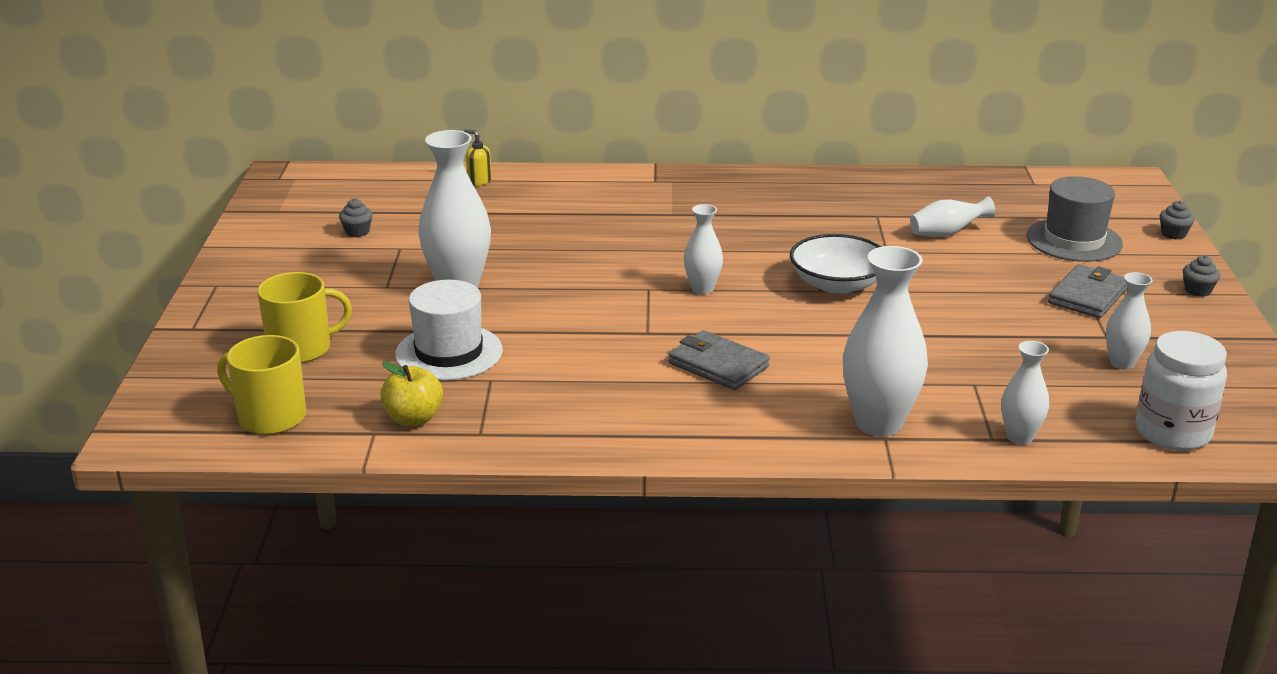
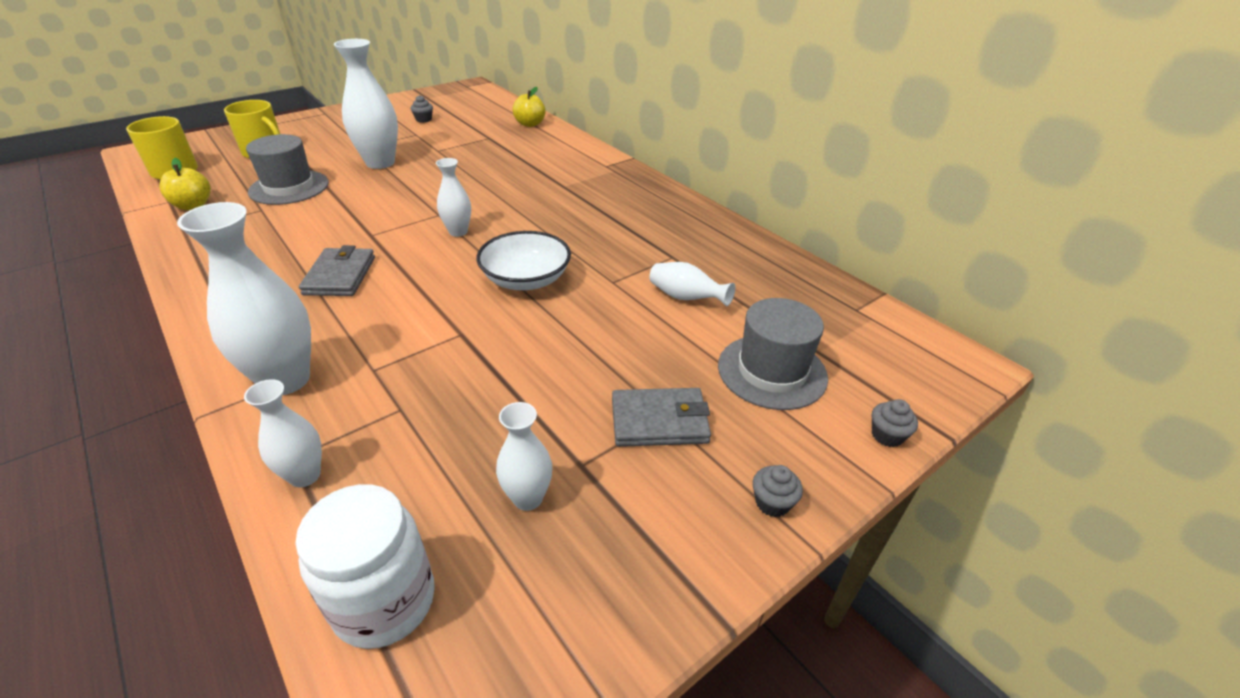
camera: 50 degrees right, 10 degrees up
white hat [395,280,503,381] -> grey hat [246,134,329,205]
yellow soap dispenser [464,129,492,186] -> yellow apple [512,87,546,127]

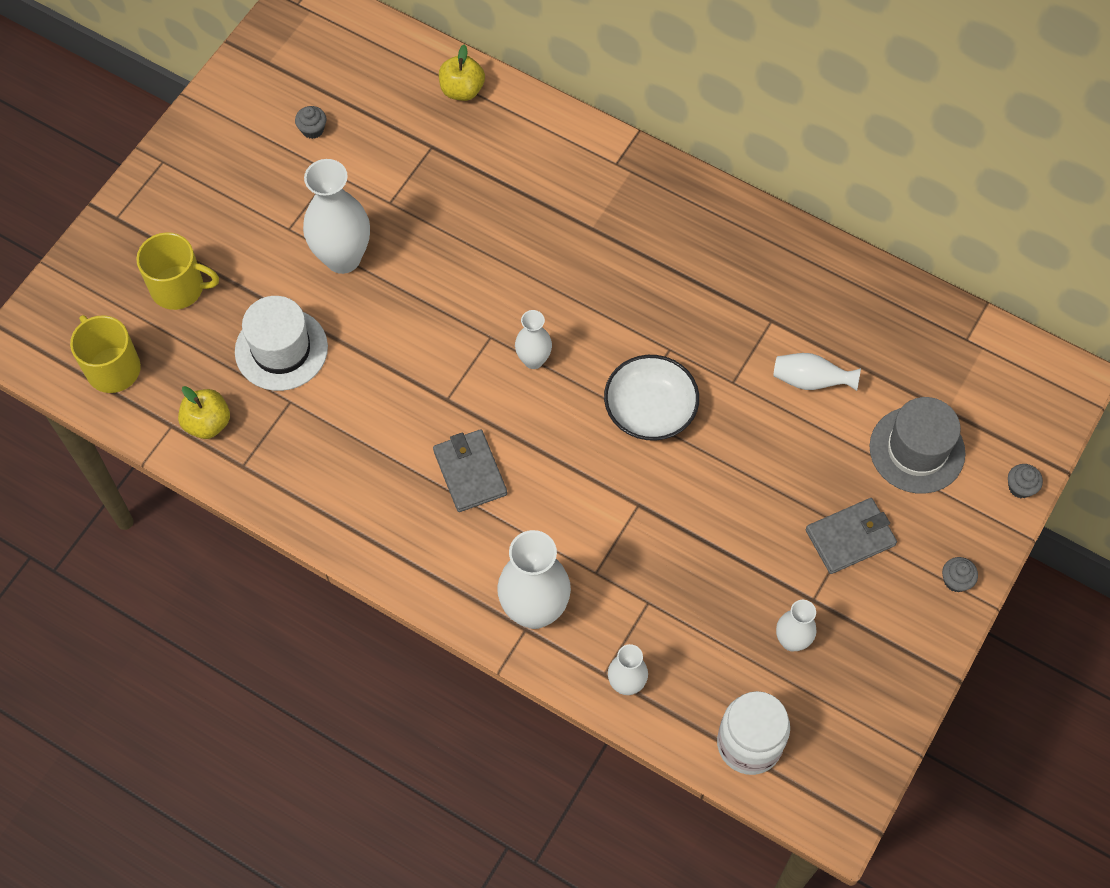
camera: 20 degrees left, 25 degrees up
grey hat [246,134,329,205] -> white hat [235,296,328,391]

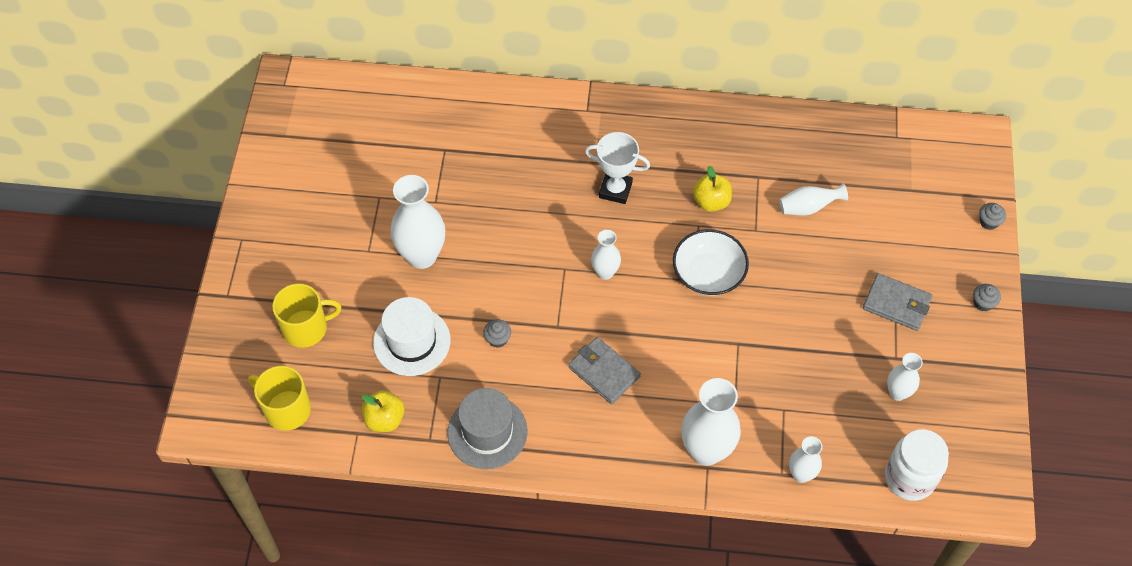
camera: 25 degrees left, 5 degrees down
grey cupcake [295,106,326,139] -> grey cupcake moved to [483,319,511,348]
yellow apple [439,45,485,101] -> yellow apple moved to [693,165,732,212]
grey wallet [806,498,897,574] -> grey wallet turned 75 degrees clockwise [863,273,932,331]
grey hat [869,397,966,494] -> grey hat moved to [448,388,528,469]
none -> white trophy [585,132,650,204]

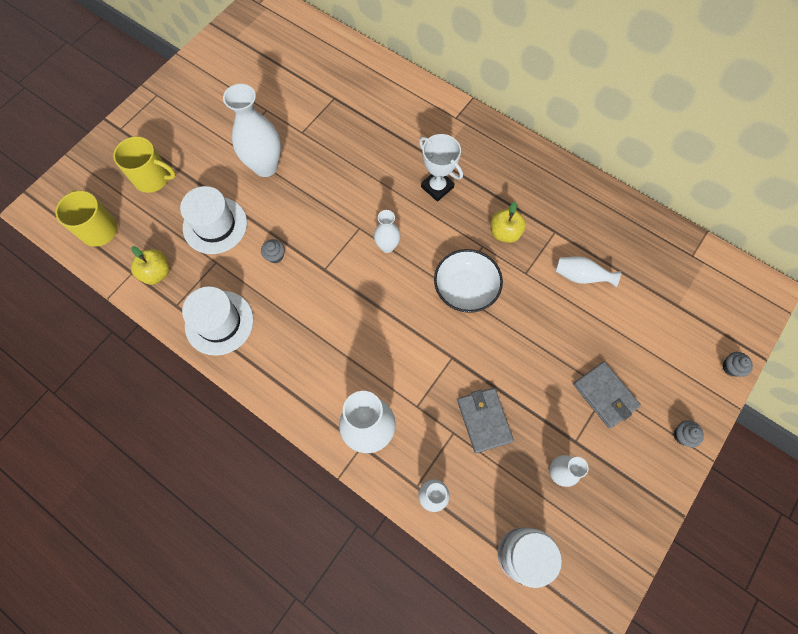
camera: 30 degrees right, 10 degrees up
grey hat [448,388,528,469] -> white hat [182,286,253,356]
grey wallet [568,337,641,404] -> grey wallet moved to [457,388,514,453]

